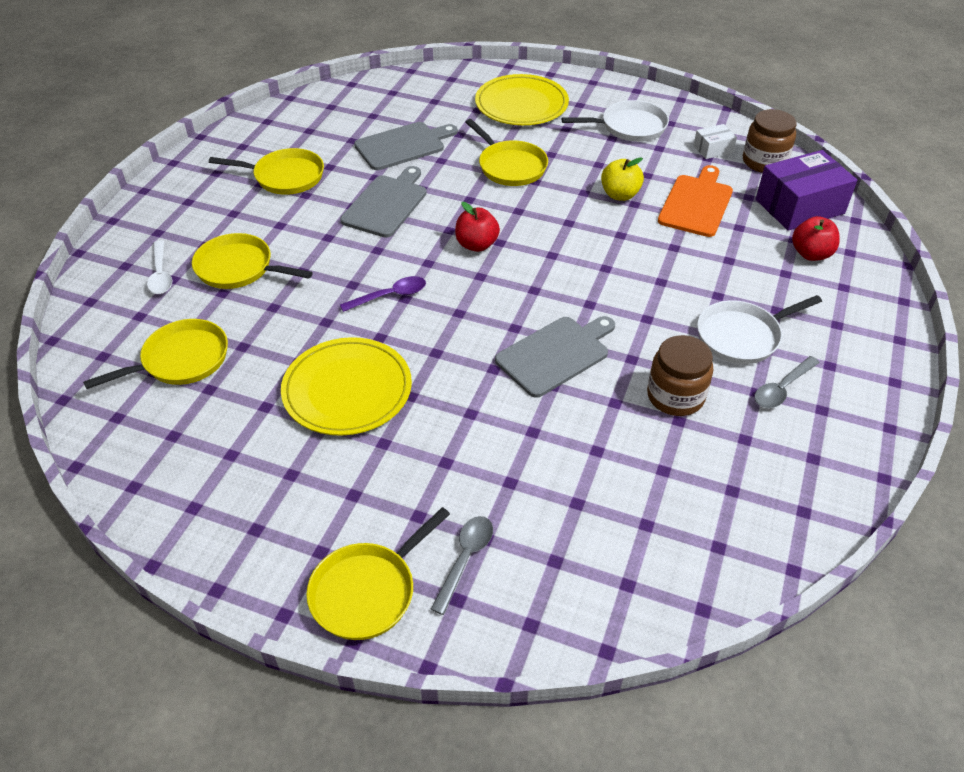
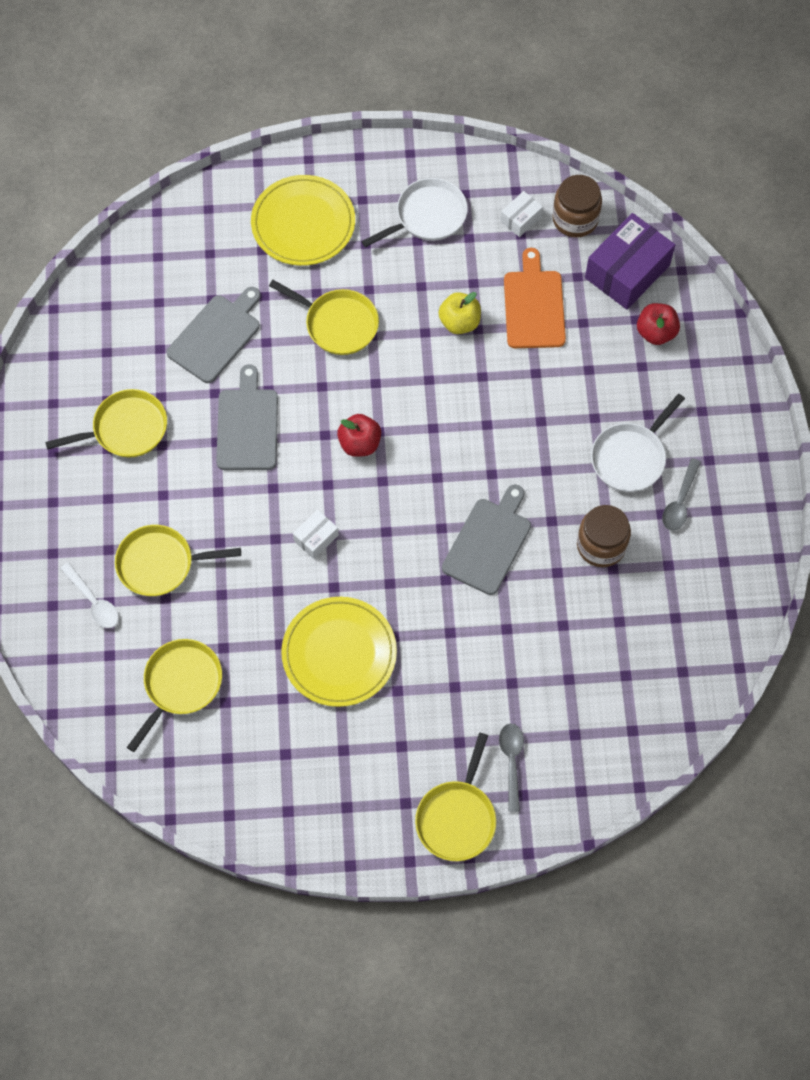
camera: 25 degrees left, 20 degrees up
purple spoon [340,276,426,312] -> white box [293,510,339,559]

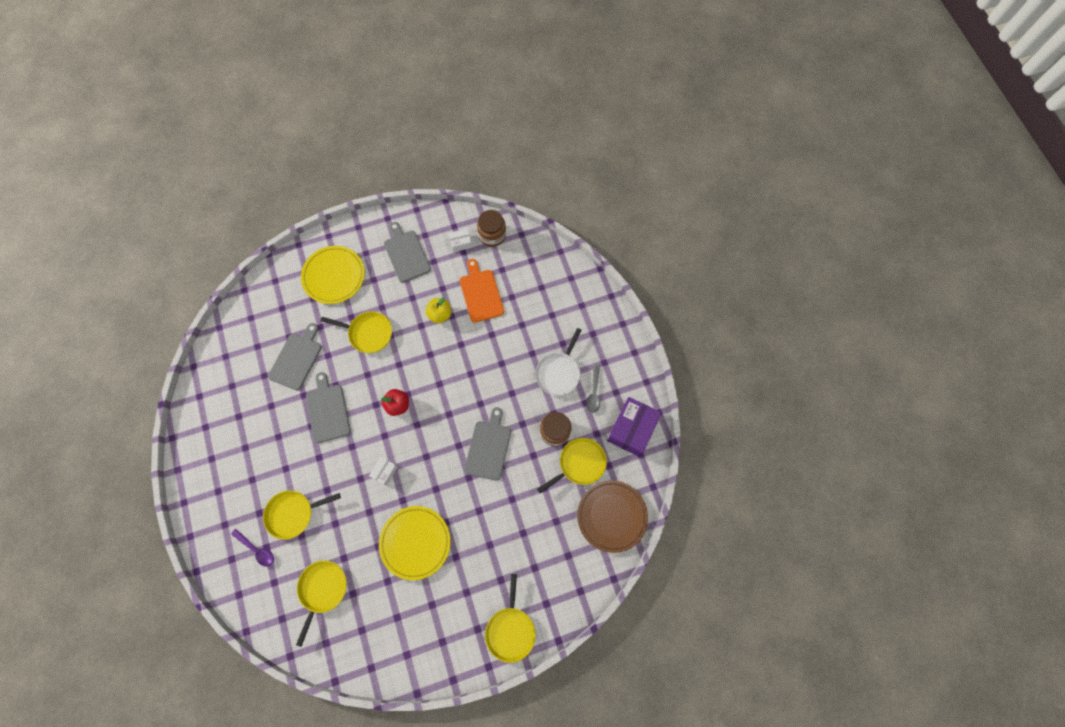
camera: 15 degrees left, 5 degrees up
yellow pan [45,389,167,458] -> yellow pan moved to [537,438,607,493]
white spoon [60,562,119,628] -> purple spoon [231,529,274,567]
white pan [361,178,468,247] -> grey cutting board [384,222,431,283]
grey spoon [499,723,524,812] -> none
white box [500,191,543,237] -> white box turned 45 degrees clockwise [449,228,472,252]
purple box [585,213,675,310] -> purple box moved to [607,397,661,457]
red apple [637,303,680,345] -> none
none -> brown plate [577,480,648,553]

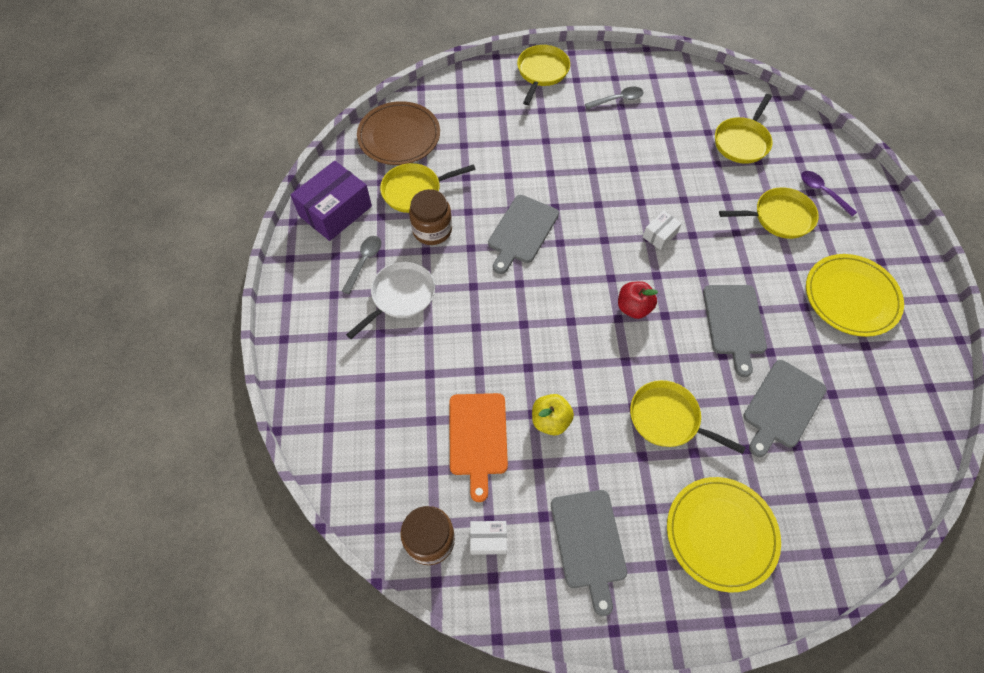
camera: 165 degrees left, 10 degrees down
yellow plate [379,506,450,580] -> yellow plate moved to [806,254,904,337]
none -> grey spoon [585,87,644,109]

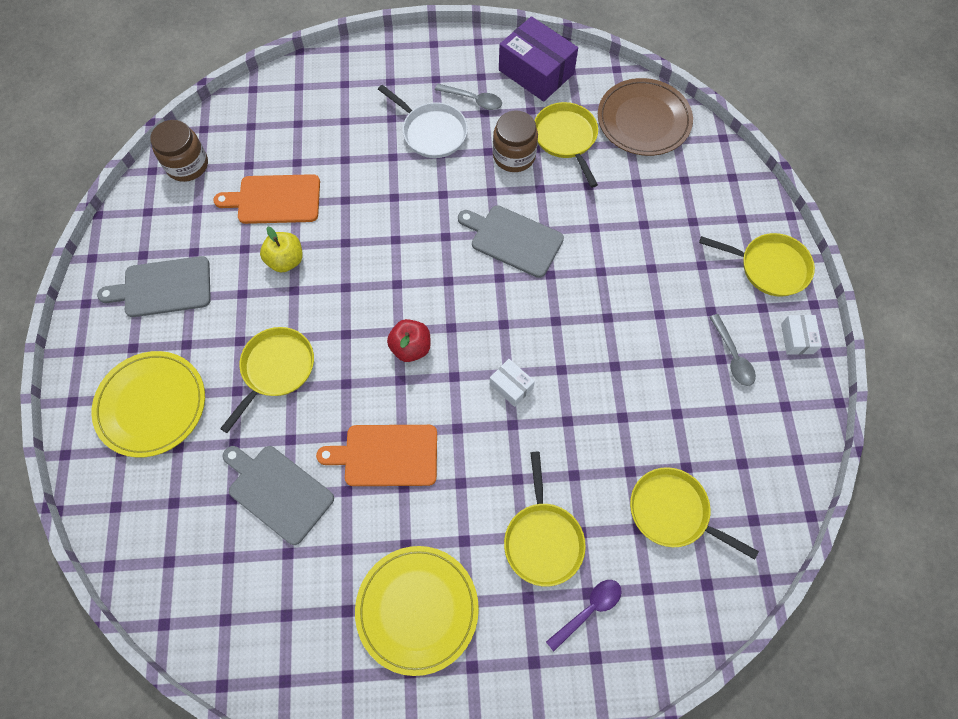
camera: 90 degrees right, 5 degrees up
white box [470,521,507,555] -> white box moved to [781,315,822,355]
grey cutting board [703,285,767,377] -> orange cutting board [316,425,437,486]

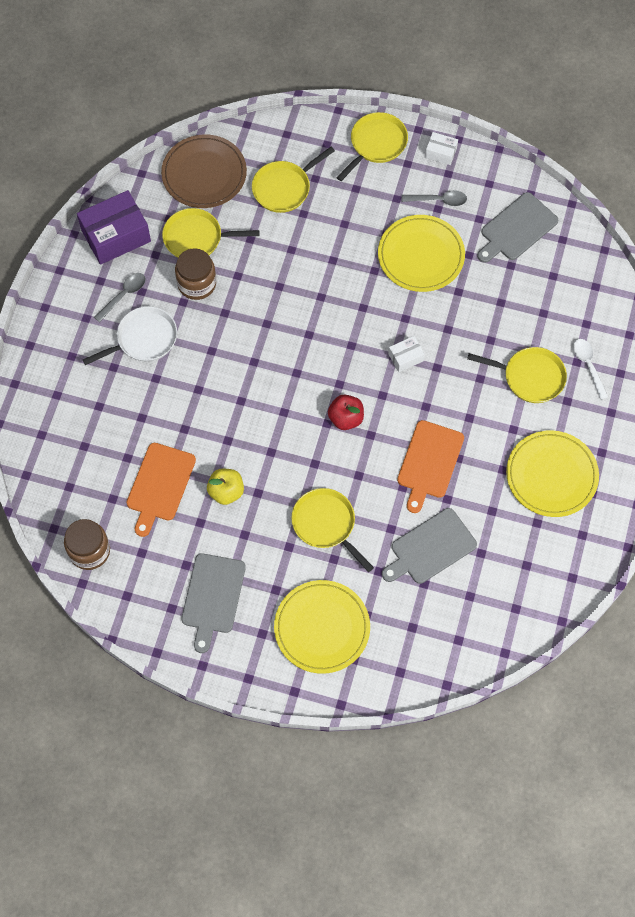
camera: 70 degrees left, 0 degrees up
grey cutting board [458,205,564,278] -> grey cutting board moved to [477,192,558,263]
purple spoon [546,580,622,651] -> white spoon [573,339,608,400]
yellow pan [630,467,759,560] -> yellow pan moved to [252,147,335,213]
none -> yellow plate [378,215,465,292]

